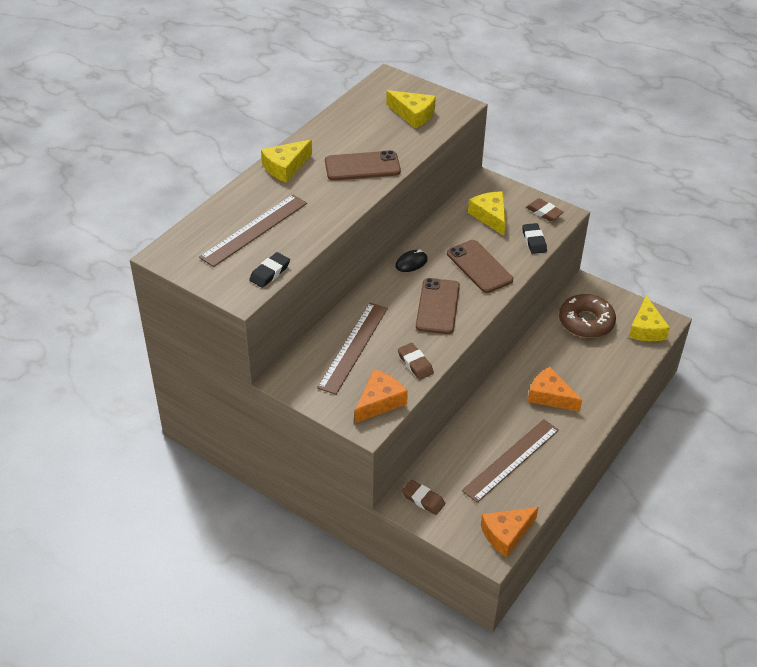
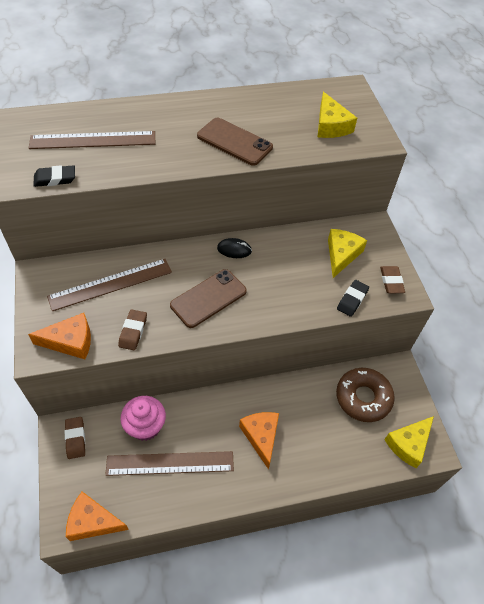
camera: 40 degrees right, 10 degrees up
yellow cheese [261,140,312,183] -> none
brown phone [447,240,513,293] -> none
none -> pink cupcake [120,396,166,441]

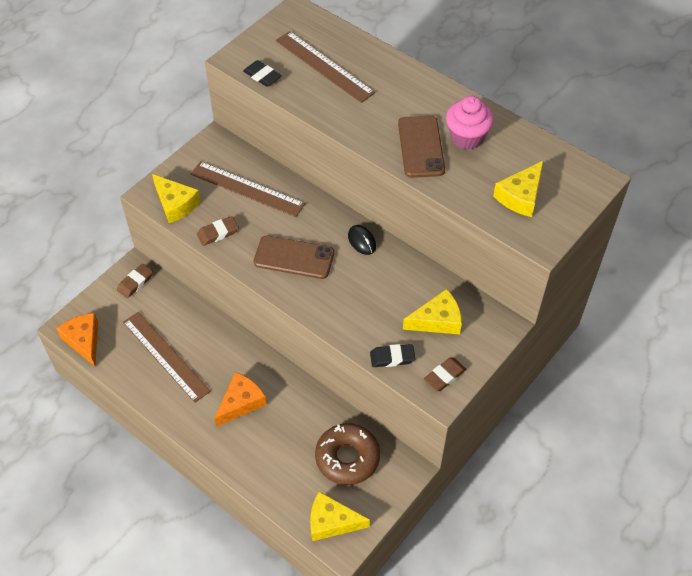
camera: 55 degrees right, 0 degrees up
orange cheese [28,313,91,359] -> yellow cheese [152,174,201,223]
pink cupcake [120,396,166,441] -> pink cupcake moved to [446,96,494,149]

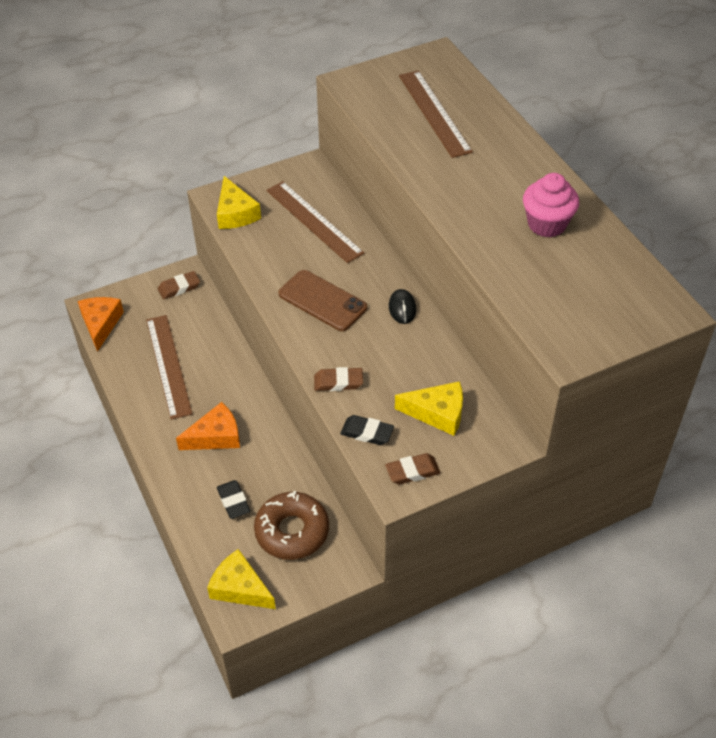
camera: 25 degrees right, 5 degrees down
brown eraser [197,216,239,246] -> brown eraser moved to [314,367,363,391]
black eraser [243,60,282,87] -> black eraser moved to [217,480,251,519]
brown phone [398,116,445,178] -> none
yellow cheese [493,161,543,217] -> none

